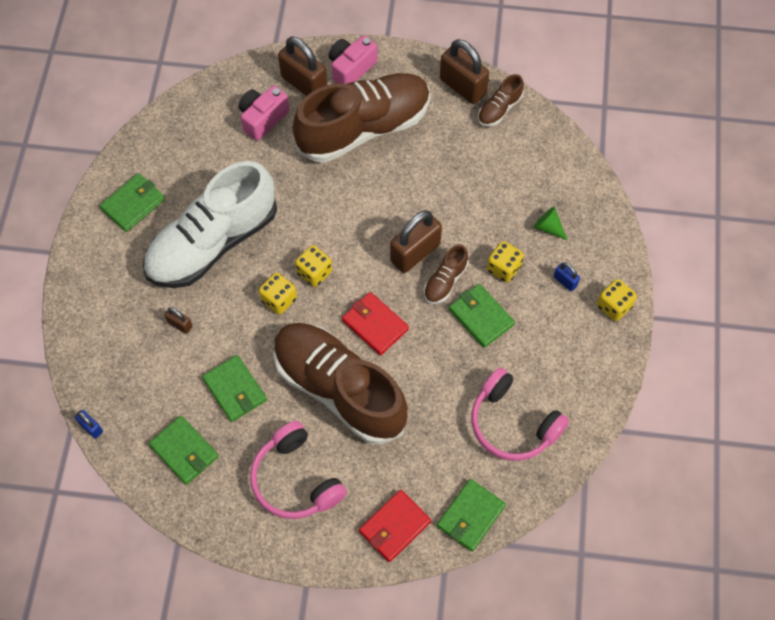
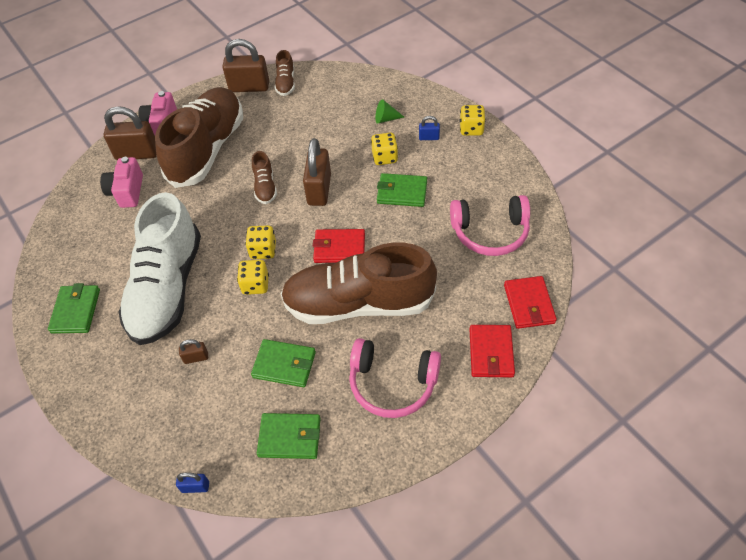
camera: 40 degrees left, 10 degrees down
brown shoe [424,244,469,304] -> brown shoe moved to [252,151,277,204]
green wallet [437,479,506,552] -> red wallet [504,276,557,329]

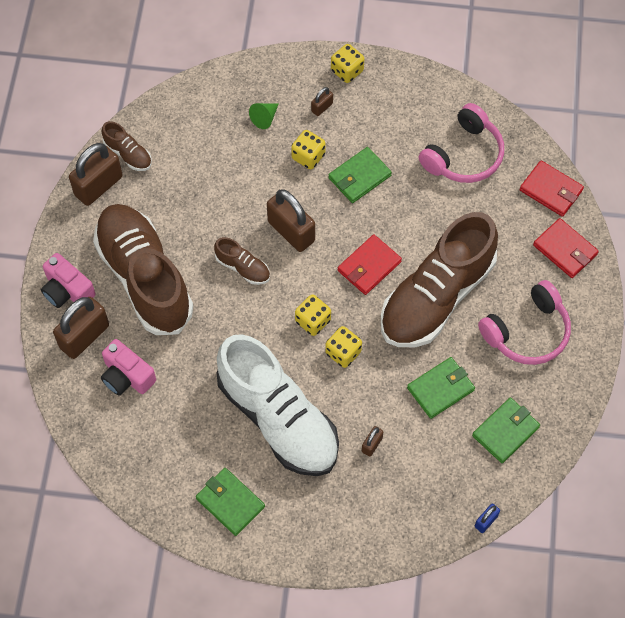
camera: 50 degrees left, 10 degrees up
blue padlock [419,116,440,140] -> brown padlock [311,87,333,116]

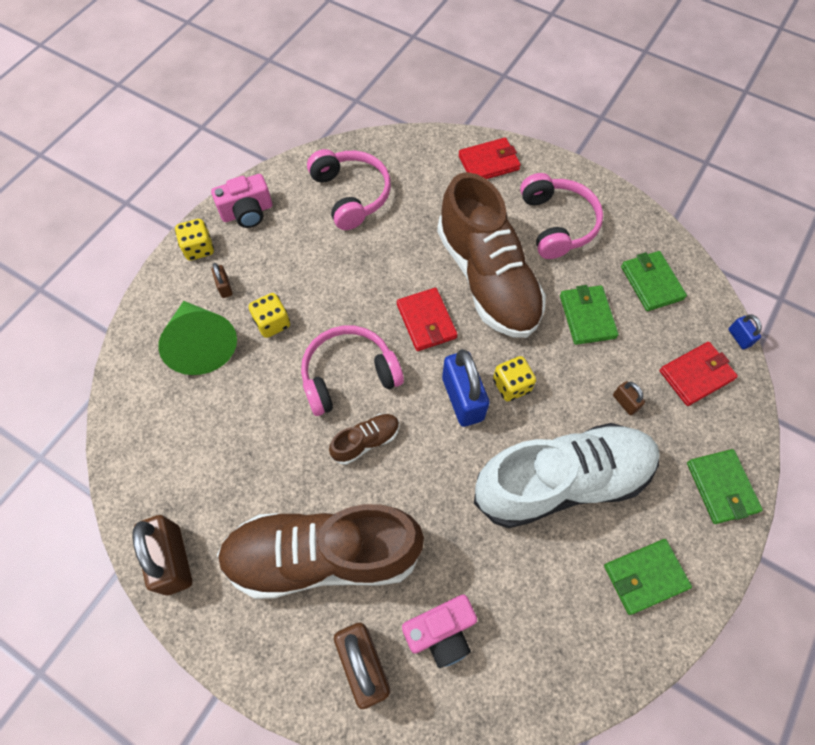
camera: 65 degrees left, 0 degrees up
pink camera [41,253,95,308] -> pink camera moved to [211,174,272,228]
brown shoe [102,121,152,171] -> none
green cone [249,103,279,129] -> green cone [158,301,237,375], size x2.20
brown padlock [267,189,315,252] -> pink headphones [301,325,404,416]
yellow dice [295,295,331,336] -> blue padlock [442,349,490,427]
green wallet [328,147,392,203] -> green wallet moved to [687,449,763,524]
red wallet [520,160,584,217] -> red wallet moved to [659,342,738,406]

